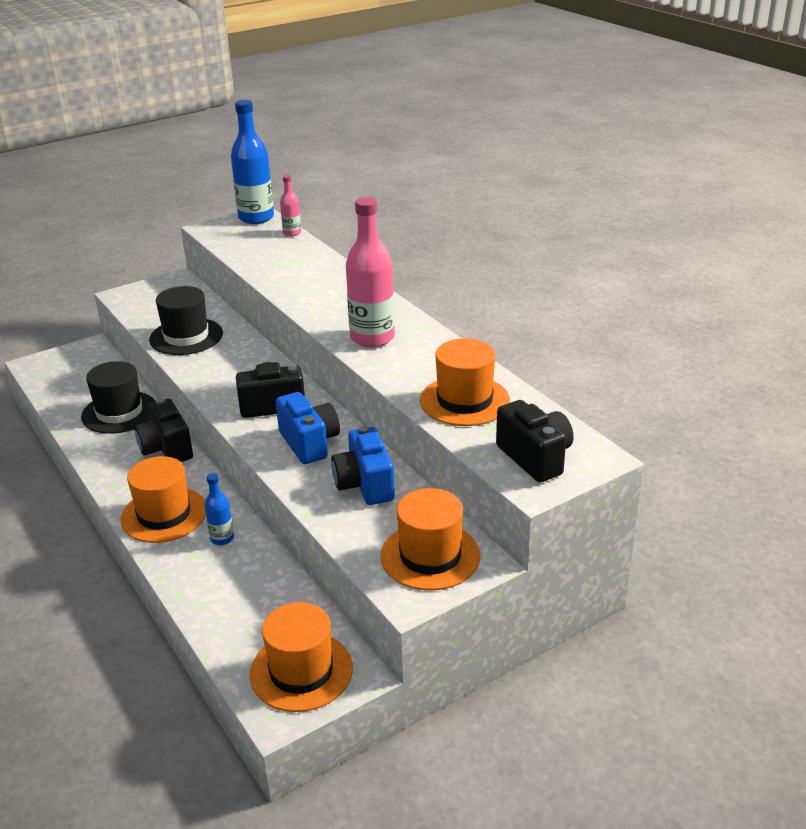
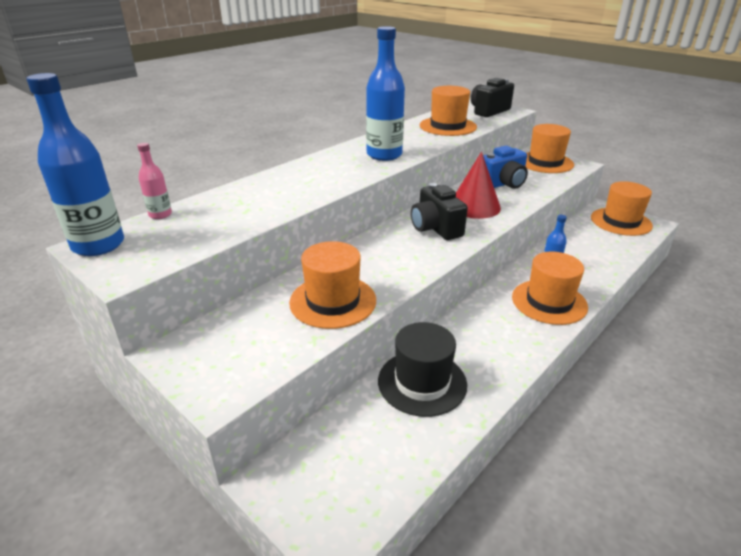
camera: 105 degrees left, 0 degrees up
black camera [134,398,193,462] -> none
black hat [149,286,223,355] -> orange hat [289,241,376,329]
blue camera [276,392,340,464] -> red cone [456,152,501,219]
pink bottle [346,197,395,347] -> blue bottle [366,26,405,161]

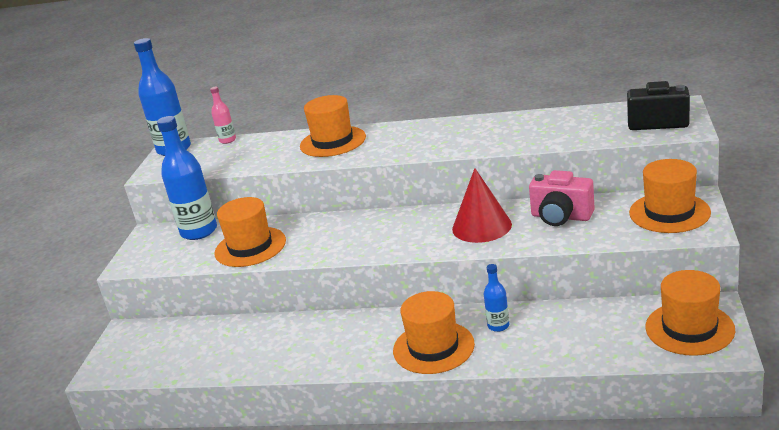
camera: 60 degrees right, 5 degrees down
blue bottle [366,26,405,161] -> blue bottle moved to [157,116,217,240]
black hat [378,322,467,417] -> none
black camera [411,183,468,240] -> none
orange hat [420,86,477,136] -> orange hat moved to [300,95,366,157]
blue camera [483,146,528,189] -> pink camera [529,170,595,226]

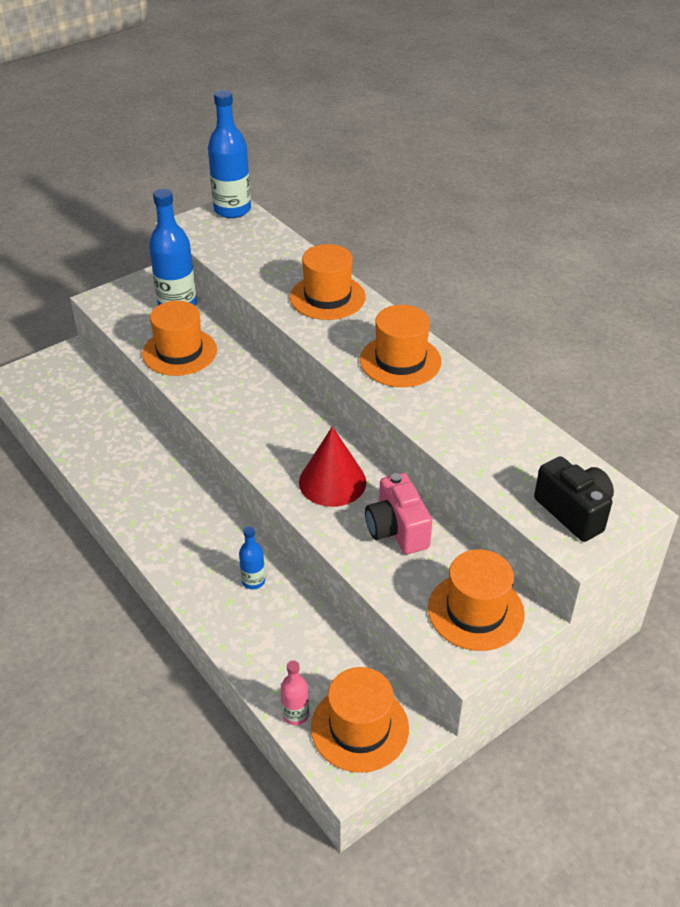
camera: 40 degrees right, 15 degrees up
pink bottle [210,87,236,144] -> pink bottle moved to [281,660,309,725]
orange hat [393,291,475,374] -> orange hat moved to [360,305,442,387]

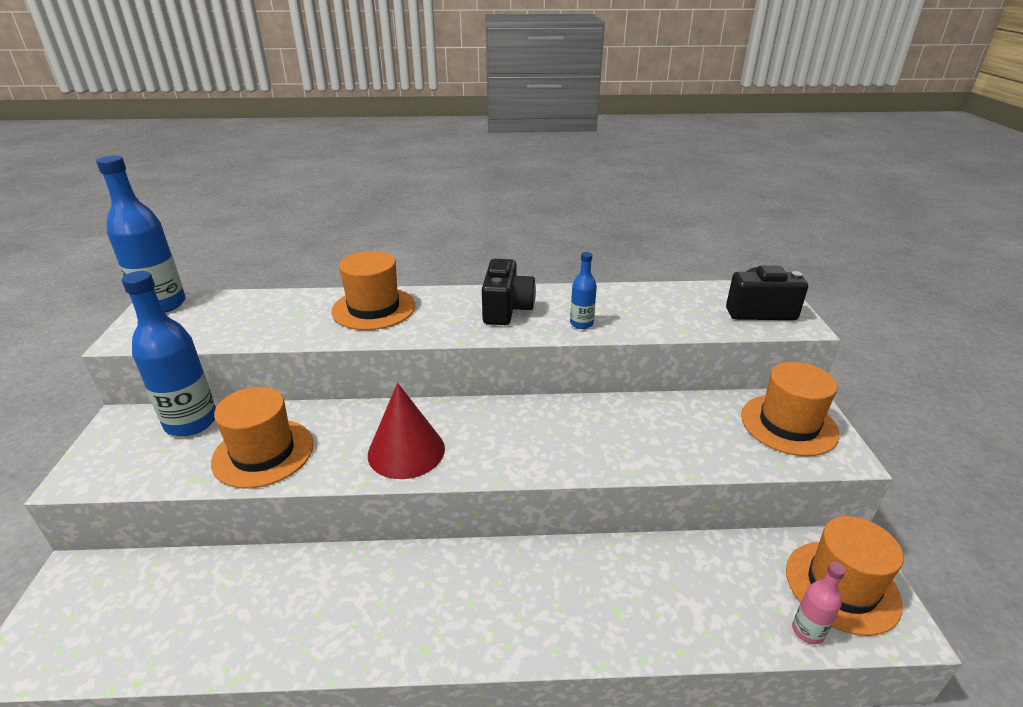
camera: 55 degrees left, 10 degrees down
blue bottle [239,526,265,589] -> blue bottle moved to [570,252,597,329]
red cone [299,426,366,507] -> red cone moved to [368,383,445,479]
orange hat [360,305,442,387] -> black camera [482,259,536,325]
pink camera [365,473,432,554] -> none

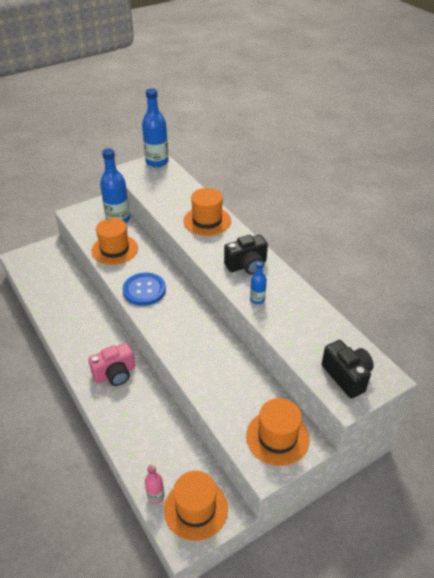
camera: 60 degrees right, 10 degrees up
red cone [368,383,445,479] -> blue button [123,273,166,306]
none -> pink camera [88,343,135,386]

